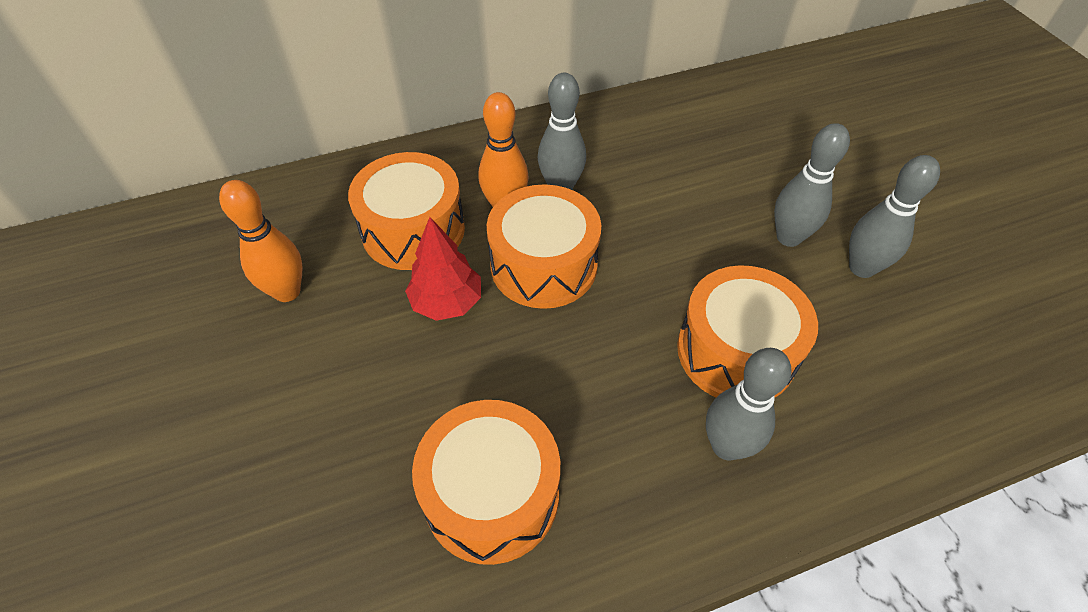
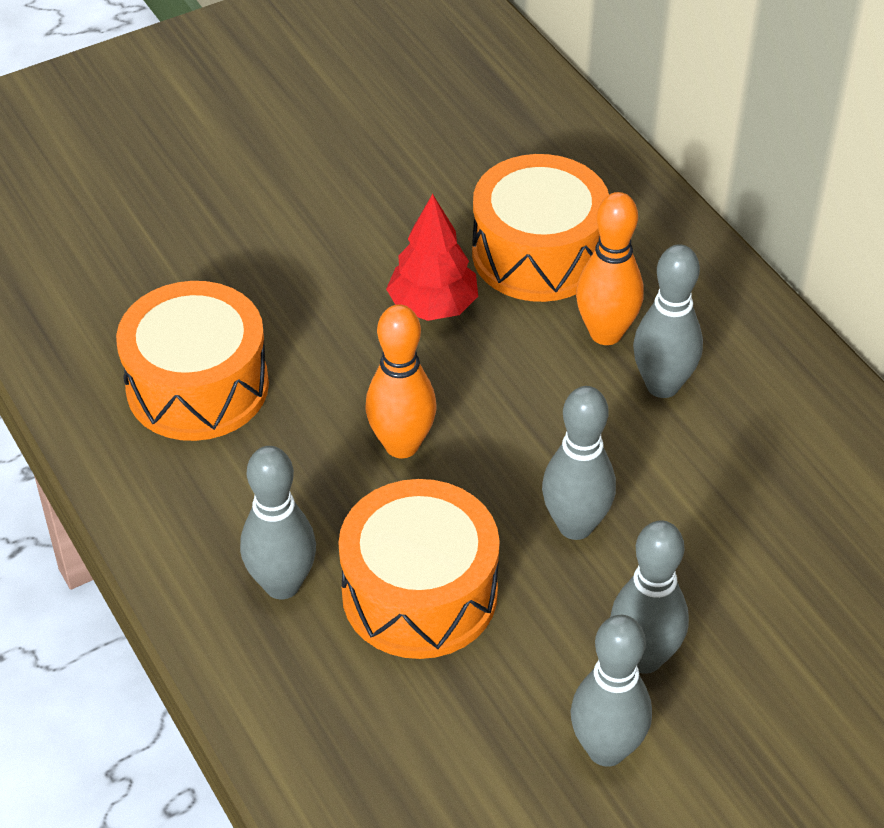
camera: 80 degrees right, 5 degrees down
orange bowling pin [219,180,302,302] -> orange bowling pin moved to [365,304,436,458]
orange drum [487,184,601,309] -> none
none -> grey bowling pin [542,386,616,540]

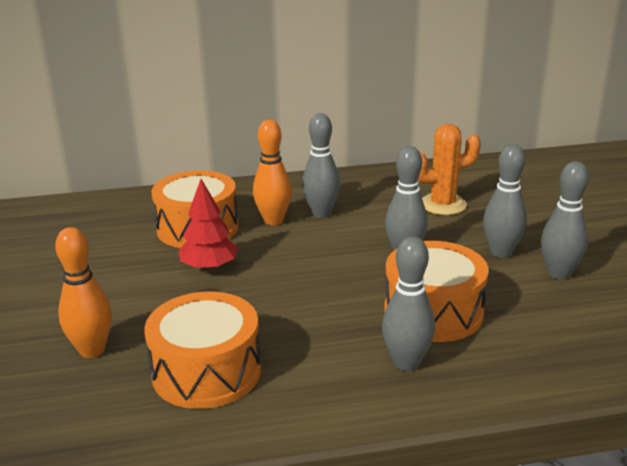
camera: 70 degrees left, 20 degrees down
orange bowling pin [365,304,436,458] -> orange bowling pin moved to [55,227,112,358]
none -> orange cactus [418,124,481,215]

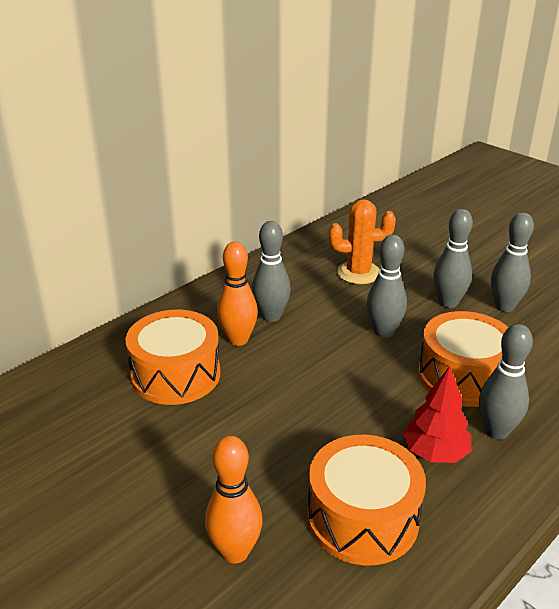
camera: 35 degrees left, 5 degrees up
red tree [178,179,238,271] -> red tree moved to [403,366,471,463]
orange cactus [418,124,481,215] -> orange cactus turned 45 degrees clockwise [329,199,396,284]

